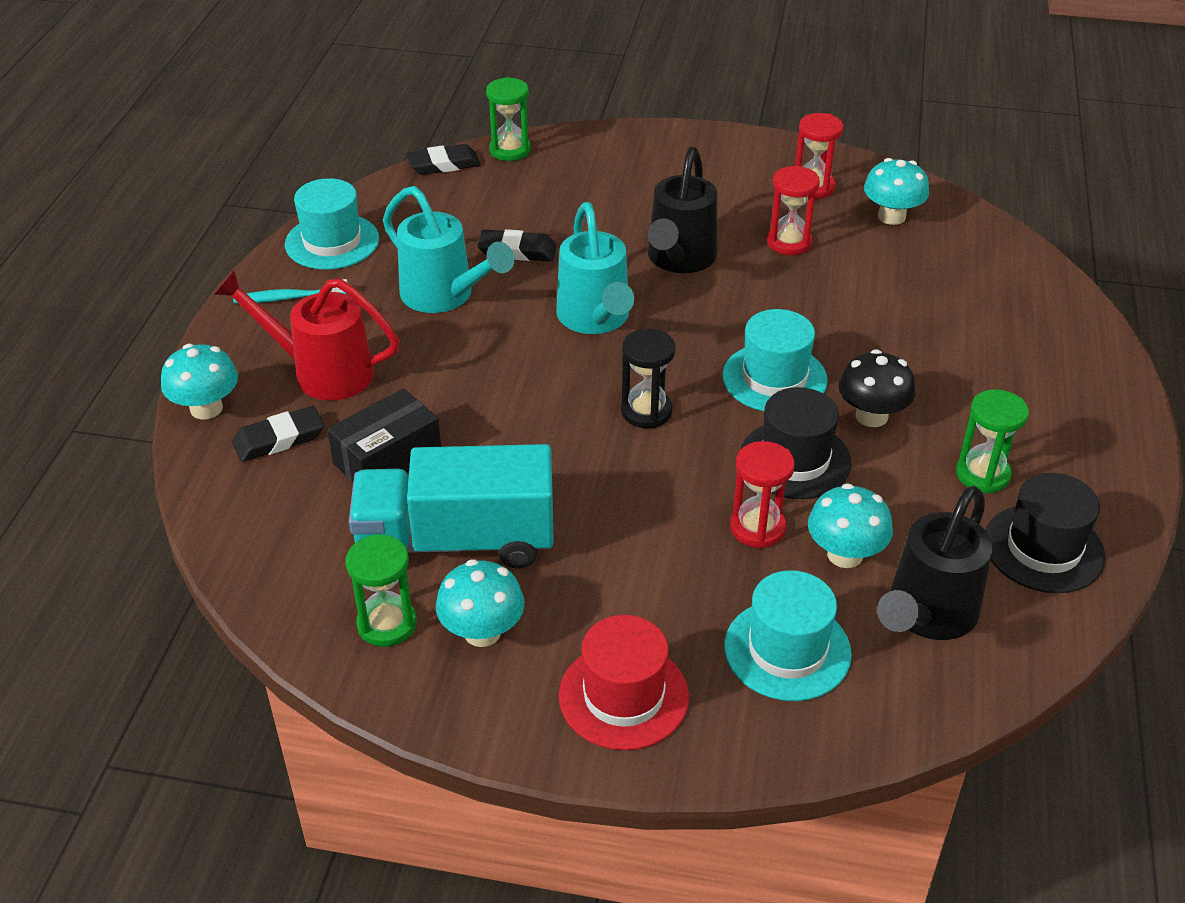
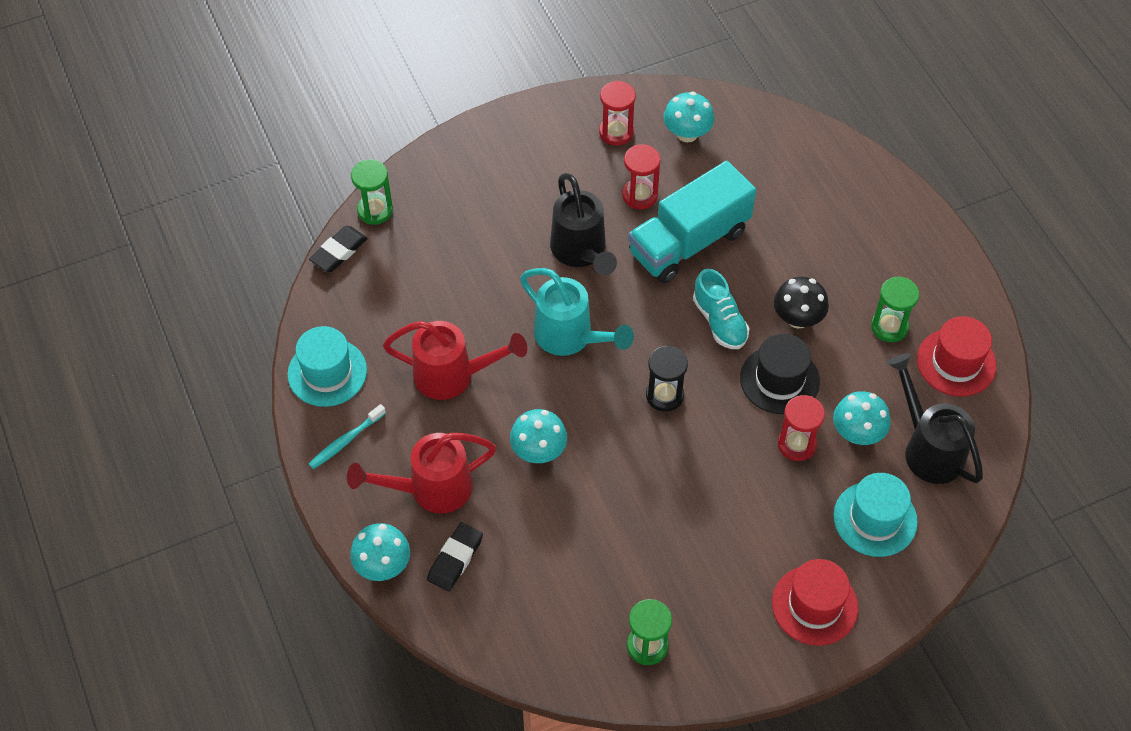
camera: 35 degrees left, 15 degrees up
black box [327,388,441,482] -> none
turquoise truck [349,444,554,569] -> turquoise truck moved to [628,161,756,284]
turquoise watering can [383,186,514,313] -> red watering can [383,321,527,400]
turquoise mushroom [436,559,525,647] -> turquoise mushroom moved to [510,409,567,463]
black eraser [478,229,557,261] -> none
turquoise hat [722,309,828,411] -> turquoise shoe [693,269,749,349]
black watering can [877,486,993,640] -> black watering can turned 150 degrees clockwise [887,353,983,484]
black hat [985,473,1106,593] -> red hat [917,316,997,397]

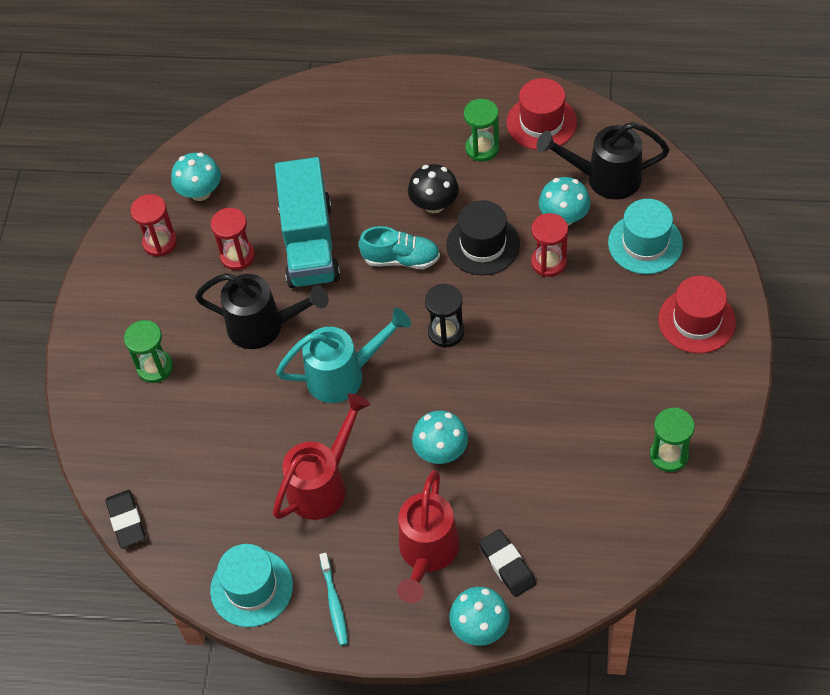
camera: 55 degrees left, 0 degrees up
green hourglass [351,159,393,225] -> green hourglass moved to [124,320,173,383]

